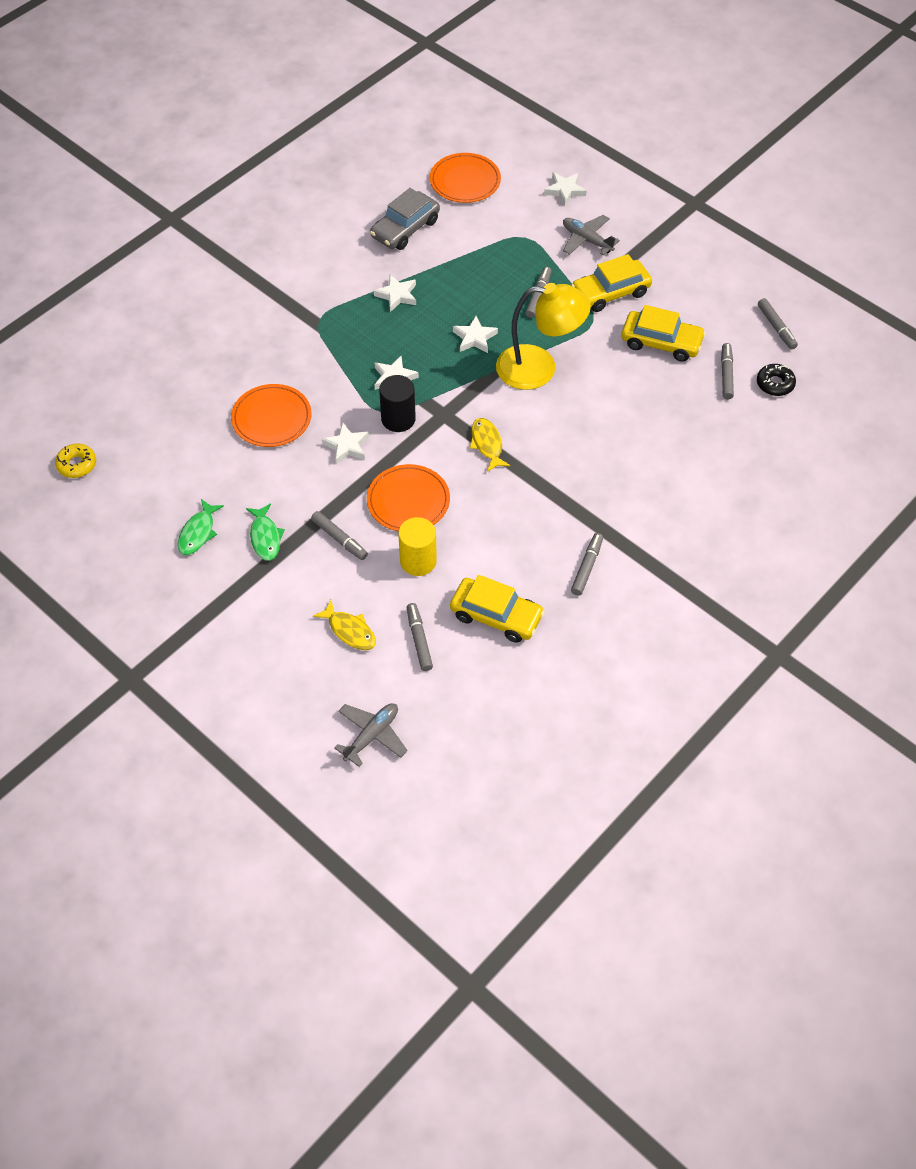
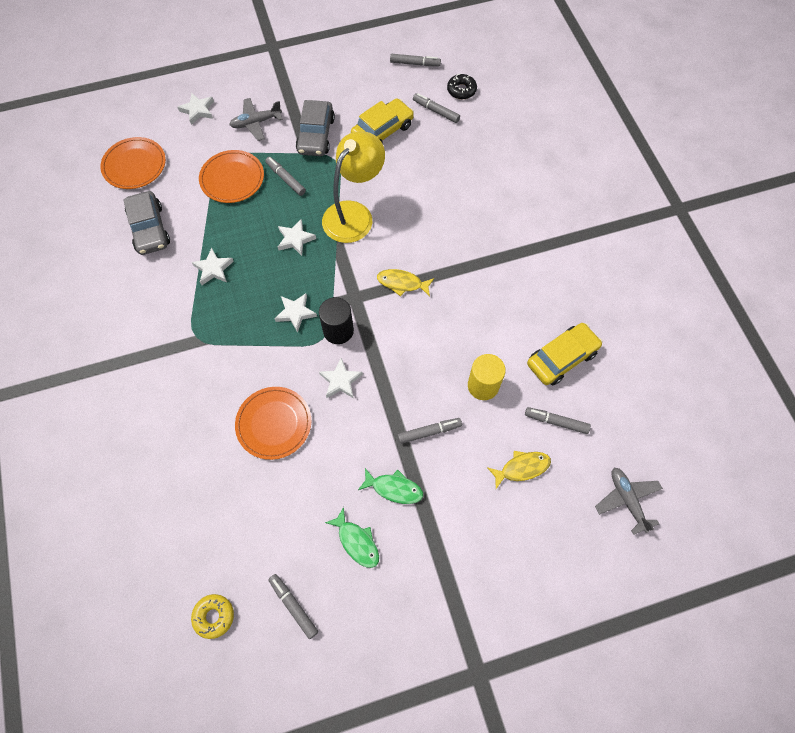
camera: 60 degrees left, 10 degrees up
orange plate [367,464,450,532] -> orange plate moved to [199,150,264,203]
yellow car [571,254,652,312] -> grey car [296,100,335,156]
grey marker [571,533,603,596] -> grey marker moved to [268,574,318,639]

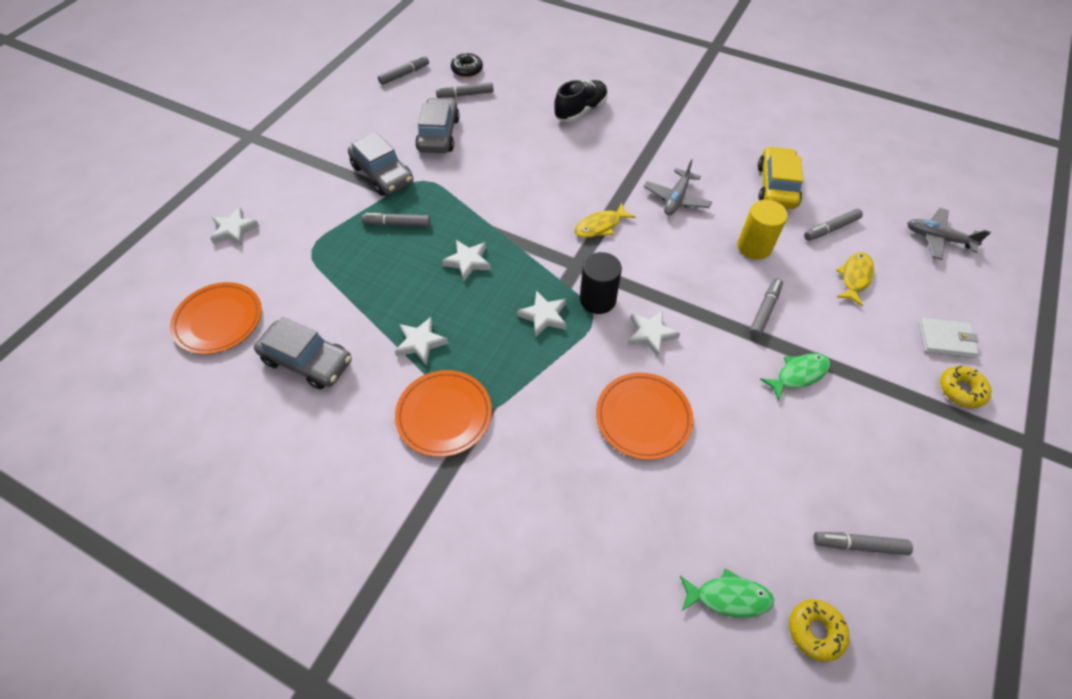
camera: 45 degrees left, 10 degrees down
orange plate [199,150,264,203] -> orange plate moved to [395,370,492,457]
grey plane [229,98,283,141] -> grey plane moved to [644,159,712,215]
yellow lamp [322,131,385,243] -> none
green fish [325,507,379,568] -> green fish moved to [680,568,774,618]
yellow car [351,98,414,144] -> grey car [415,98,460,153]
none -> black shoe [554,80,608,122]
none -> white wallet [918,318,979,358]
none -> yellow donut [940,366,992,408]

